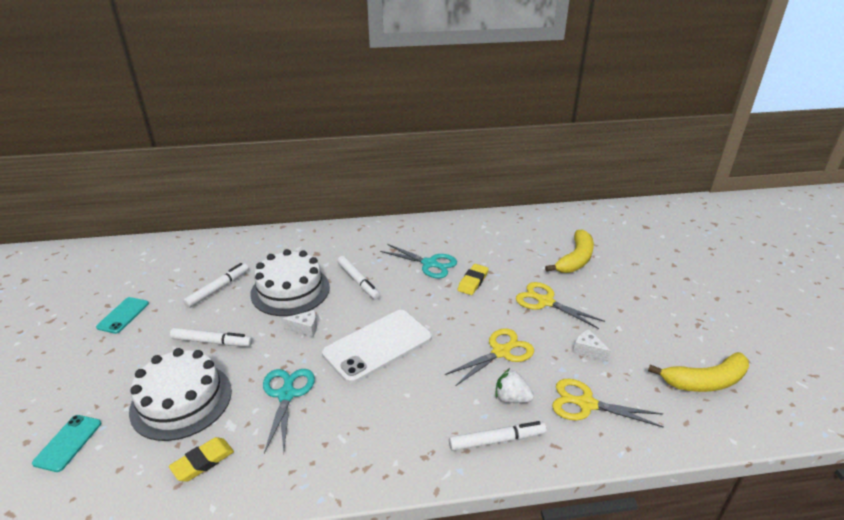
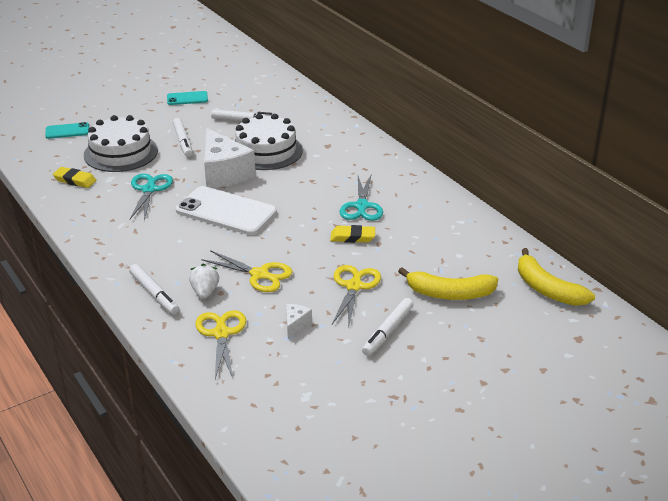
camera: 65 degrees right, 0 degrees up
turquoise scissors [263,369,315,453] -> turquoise scissors turned 60 degrees counterclockwise [129,173,173,221]
white cheese [282,310,317,337] -> white cheese [204,128,256,188], size x2.35
white marker [337,256,380,300] -> white marker moved to [362,298,414,356]
yellow banana [648,352,749,392] -> yellow banana moved to [518,248,595,306]

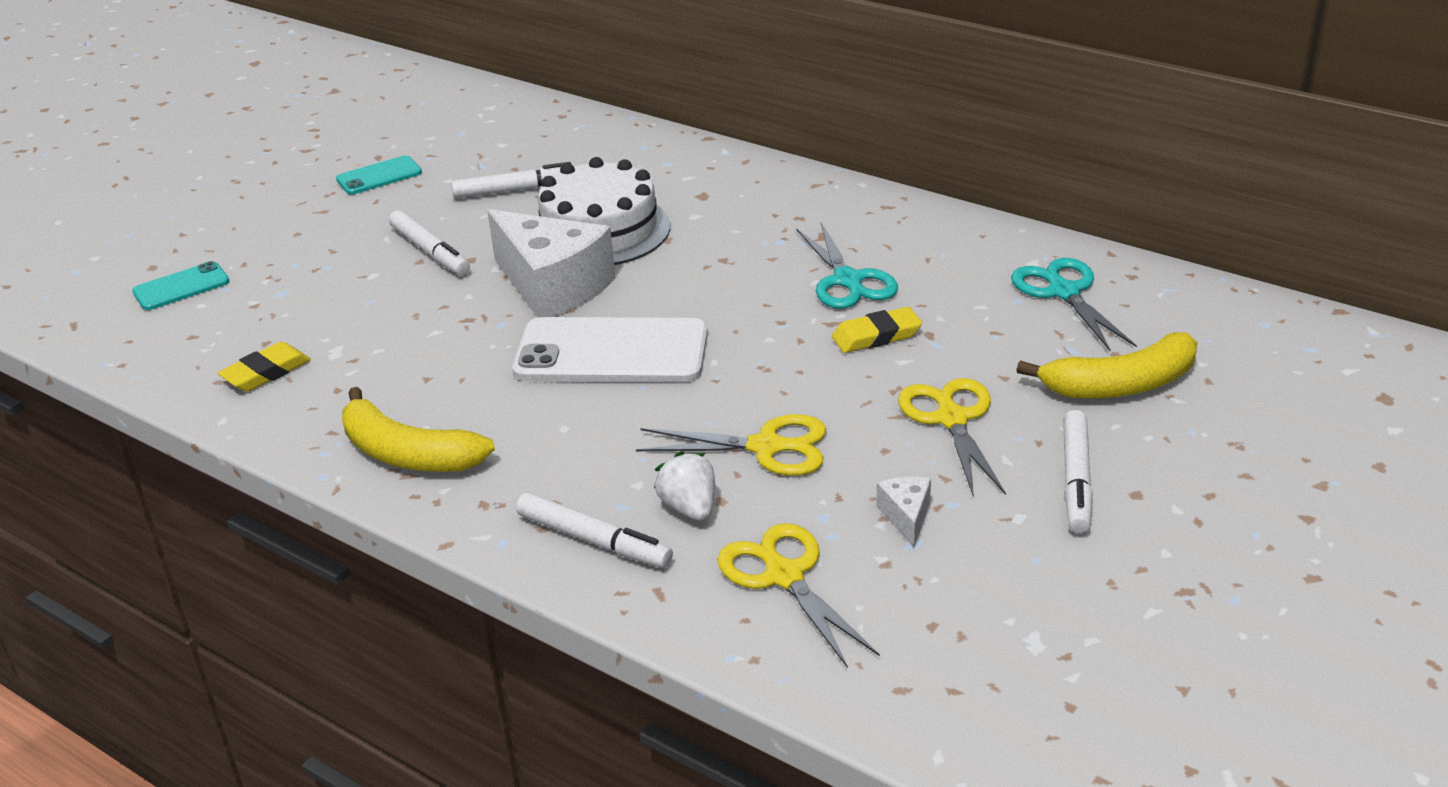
camera: 20 degrees left, 0 degrees up
yellow eraser [53,167,96,188] -> yellow eraser turned 45 degrees counterclockwise [218,342,311,392]
white cake [84,115,158,172] -> none
turquoise scissors [129,173,173,221] -> turquoise scissors moved to [1011,258,1137,351]
yellow banana [518,248,595,306] -> yellow banana moved to [342,387,495,472]

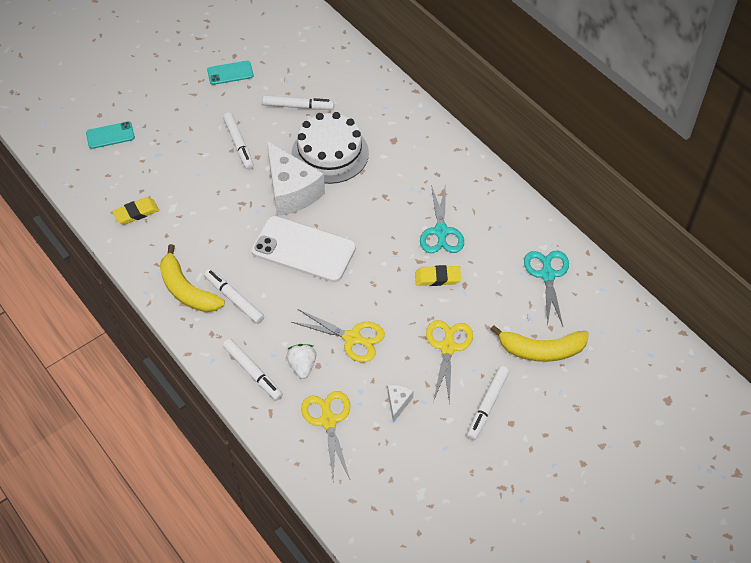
camera: 15 degrees right, 20 degrees up
none -> white marker [204,269,264,324]

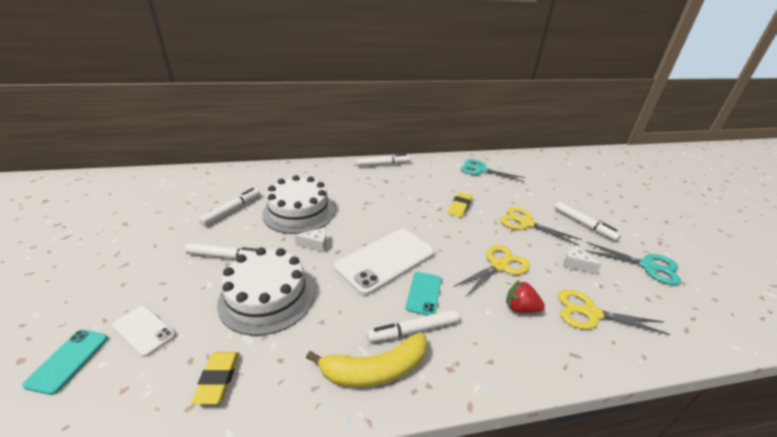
camera: 65 degrees left, 20 degrees down
turquoise phone [207,61,254,85] -> turquoise phone moved to [406,272,441,316]
white marker [223,339,283,401] -> white marker moved to [356,154,410,167]
white cheese [267,141,325,216] -> white cheese [295,228,327,252], size x0.43
white strawberry [286,344,316,379] -> red strawberry [506,280,545,313]
turquoise scissors [420,184,464,253] -> turquoise scissors moved to [585,242,681,285]
yellow banana [490,325,589,362] -> none
none -> white phone [112,306,176,357]
none -> white cake [217,247,314,336]

